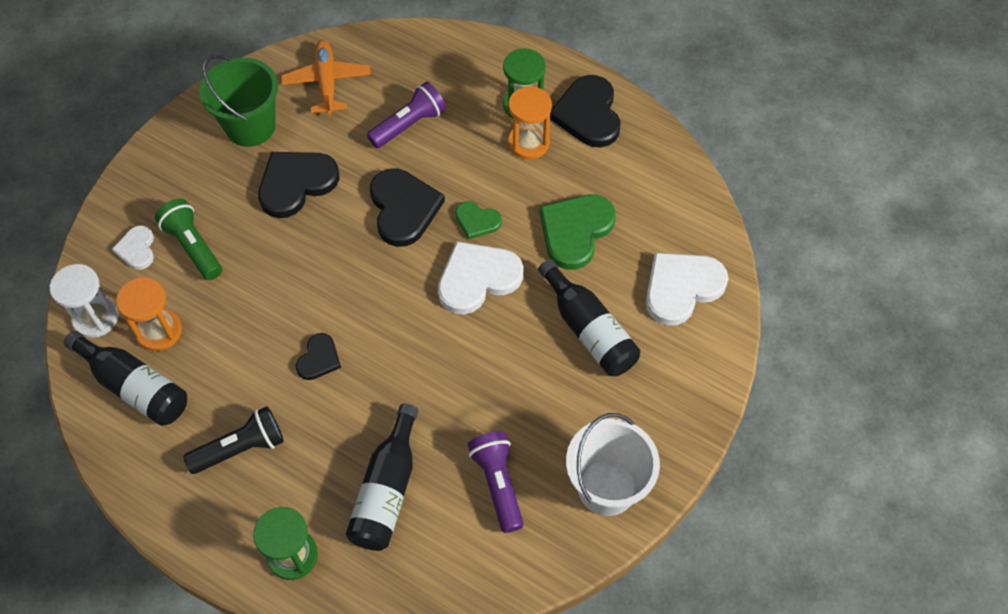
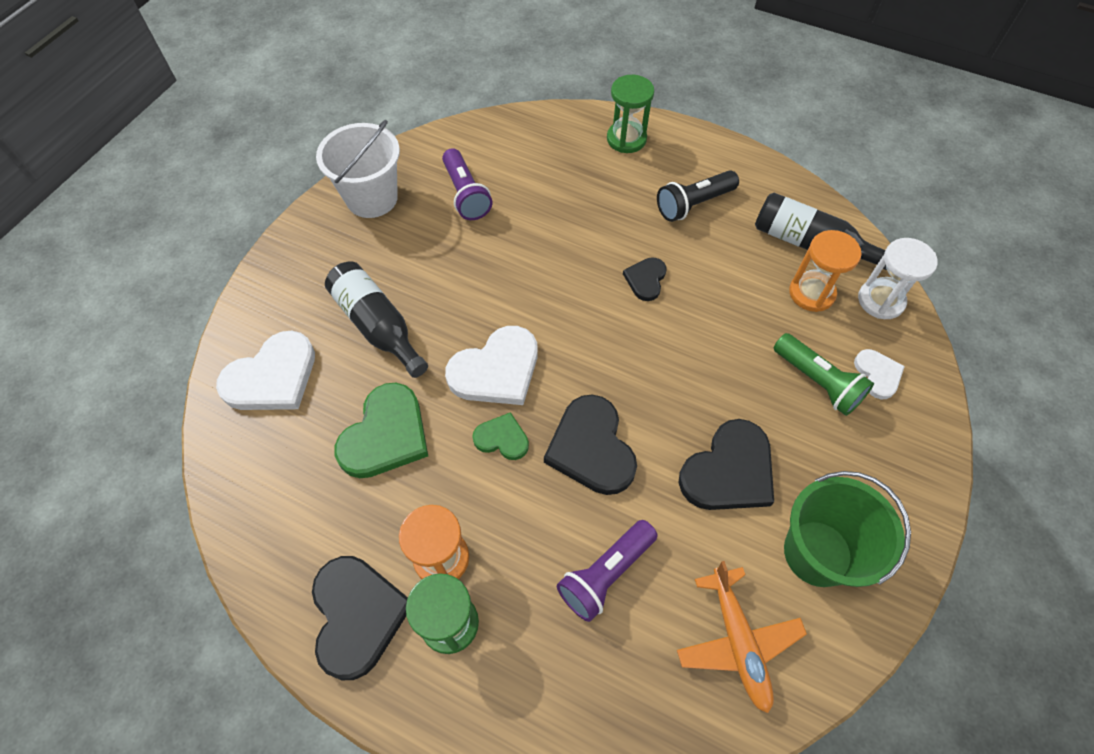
camera: 175 degrees right, 0 degrees up
black bottle [346,404,418,551] -> none

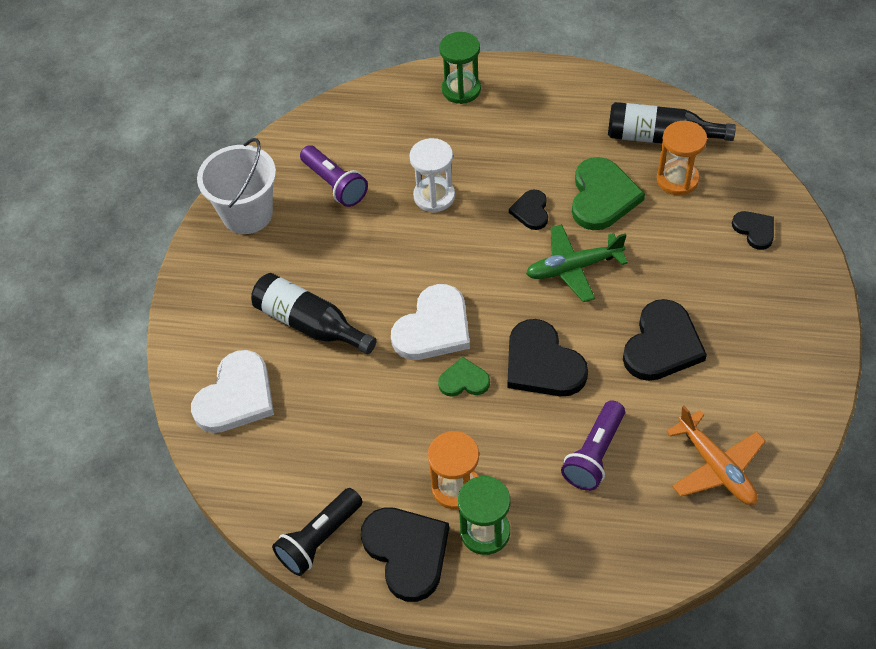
camera: 15 degrees left, 5 degrees down
green heart [334,383,428,478] -> green heart moved to [572,157,645,230]
black flashlight [657,170,739,222] -> black flashlight moved to [272,488,363,576]
green flashlight [774,333,874,416] -> none
green bucket [784,471,911,587] -> none
white heart [854,349,905,399] -> black heart [732,211,774,250]
white hourglass [858,238,938,319] -> white hourglass moved to [409,138,455,213]
none -> green plane [526,224,628,302]

